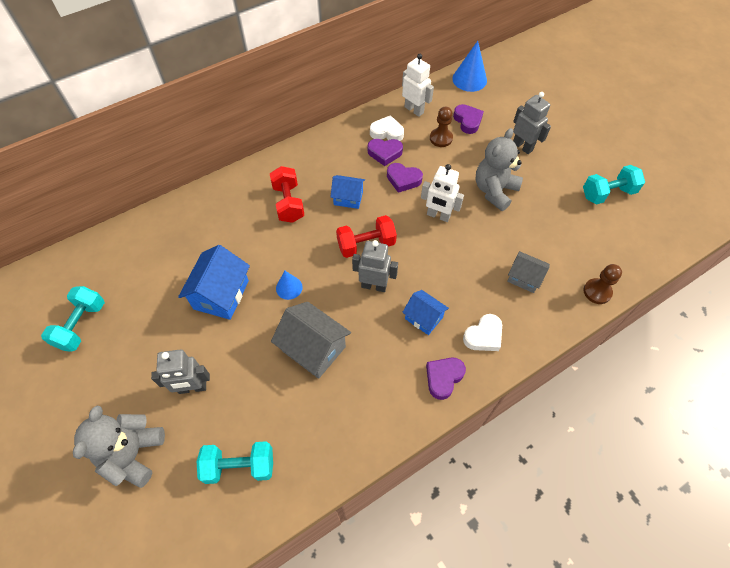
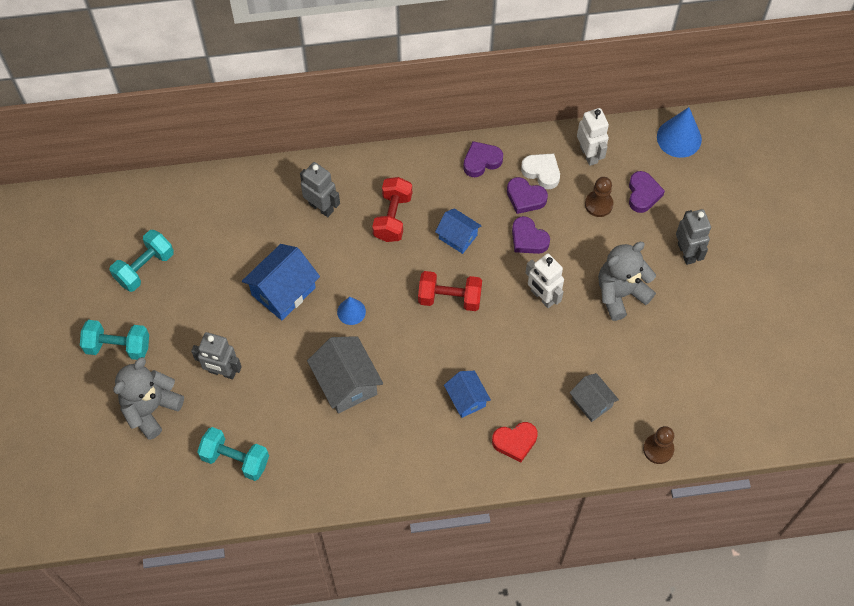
camera: 25 degrees right, 5 degrees up
grey robot [352,240,398,292] -> grey robot moved to [300,162,340,217]
purple heart [426,358,466,400] -> purple heart moved to [463,141,503,177]
white heart [463,314,502,351] -> red heart [492,422,538,463]
turquoise dumbbell [583,165,645,205] -> turquoise dumbbell moved to [80,320,149,360]

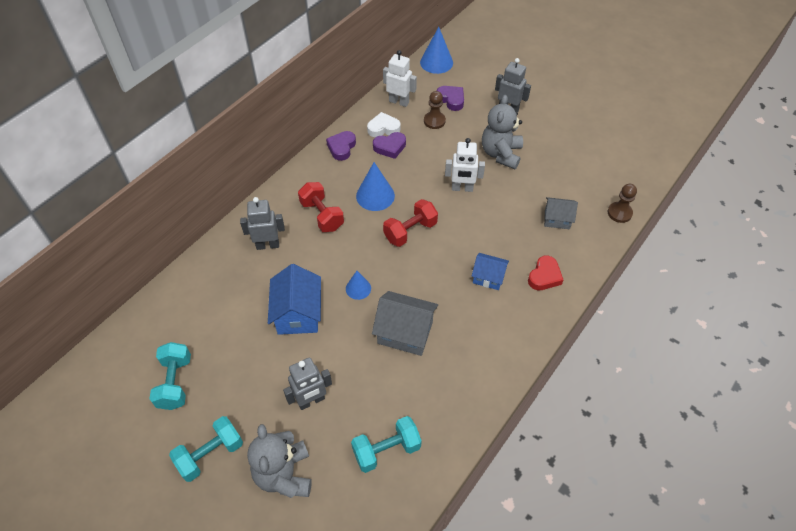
camera: 45 degrees left, 10 degrees down
blue house [435,208,482,254] -> blue cone [356,162,395,211]
purple heart [512,216,550,254] -> none

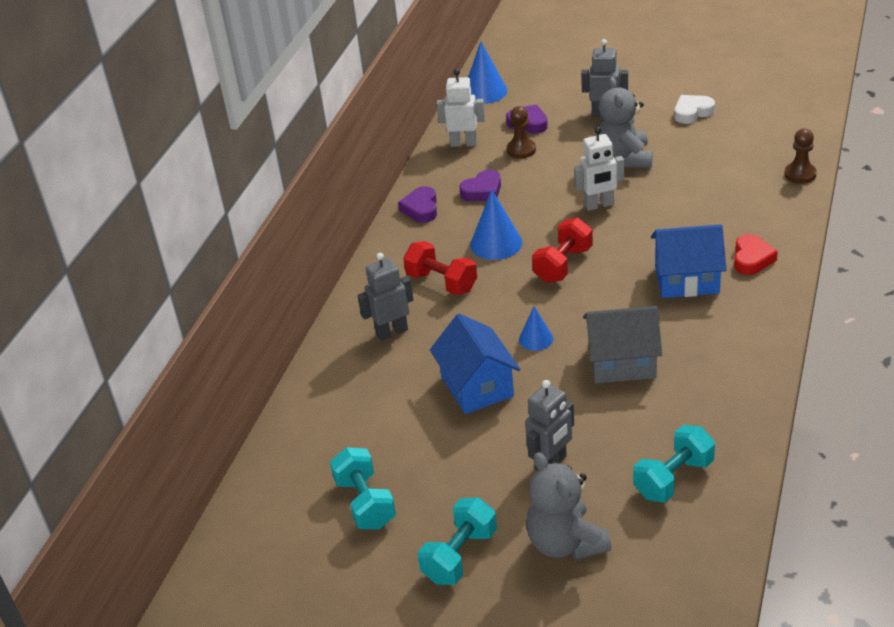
camera: 15 degrees left, 15 degrees down
white heart [367,112,400,137] -> white heart moved to [675,95,715,124]
blue house [472,253,509,290] -> blue house [651,224,727,298], size x1.62
grey house [544,197,578,229] -> none

